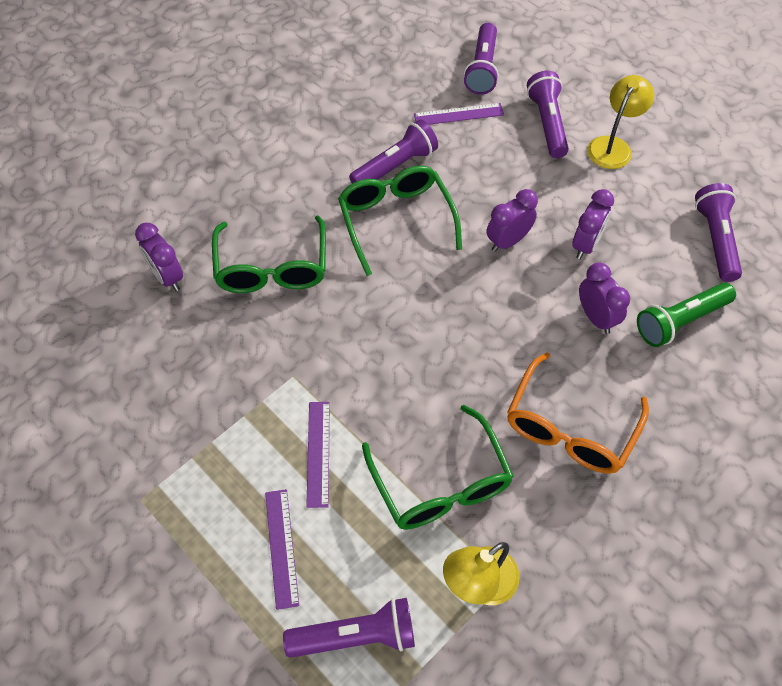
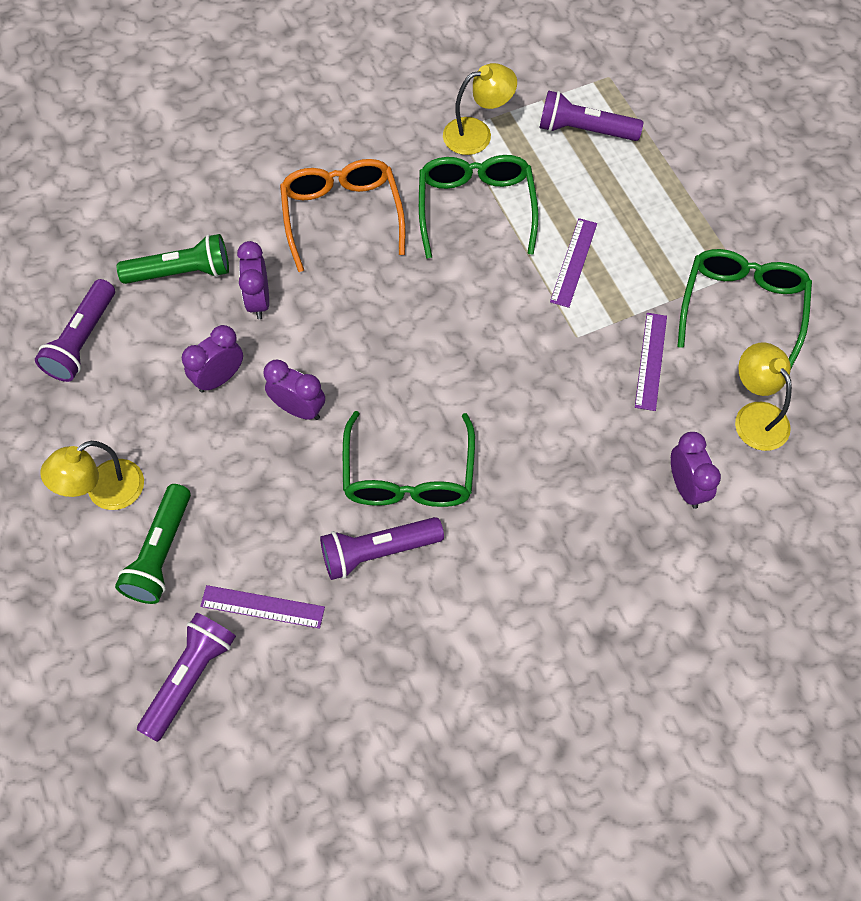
camera: 160 degrees left, 5 degrees up
green glasses [212,215,326,293] -> green glasses moved to [677,249,812,368]
purple ruler [265,489,299,610] -> purple ruler moved to [635,313,667,411]
purple clock [487,189,538,252] -> purple clock turned 135 degrees counterclockwise [264,360,325,420]
orange glasses [507,352,649,474] -> orange glasses turned 60 degrees counterclockwise [280,159,405,272]
purple flashlight [527,71,569,158] -> green flashlight [115,484,191,604]
none -> yellow lamp [735,342,792,451]

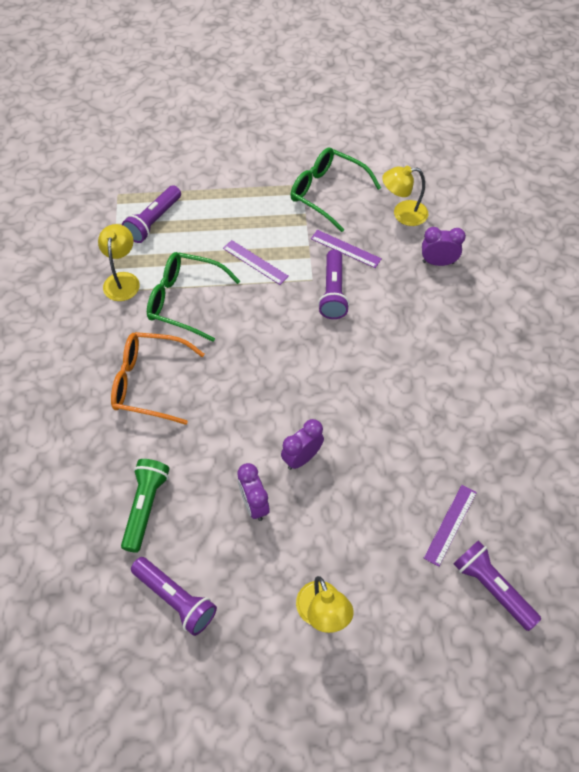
camera: 70 degrees left, 5 degrees down
green flashlight [115,484,191,604] -> none
purple clock [237,241,269,319] -> none
purple flashlight [320,517,444,580] -> purple flashlight moved to [318,249,349,319]
green glasses [343,411,475,507] -> none

